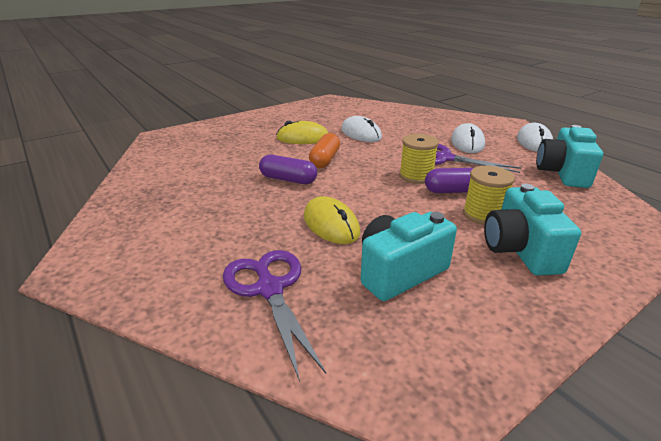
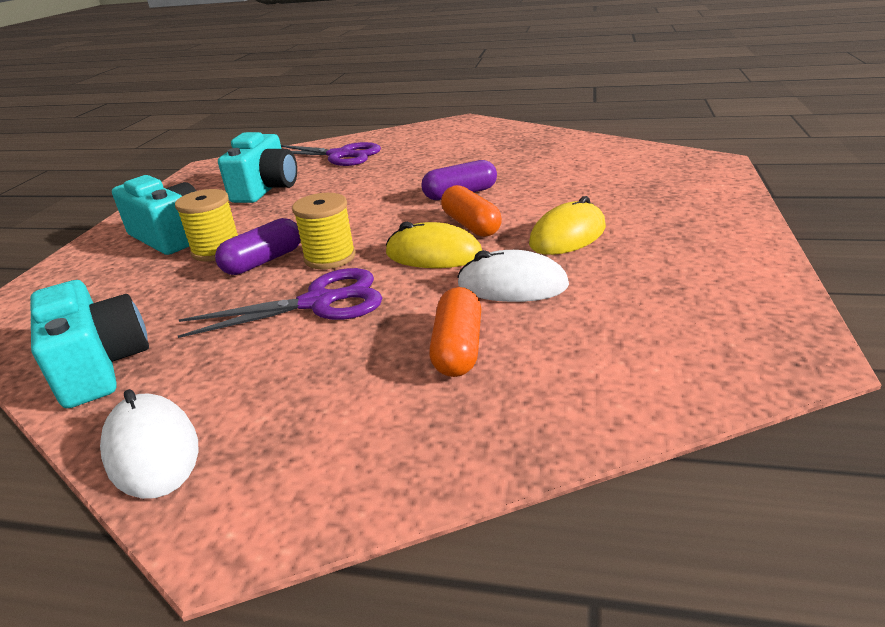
camera: 140 degrees right, 0 degrees up
yellow mouse [304,196,360,244] -> yellow mouse moved to [386,222,482,268]
white mouse [451,123,485,153] -> none
none -> orange capsule [429,287,481,377]

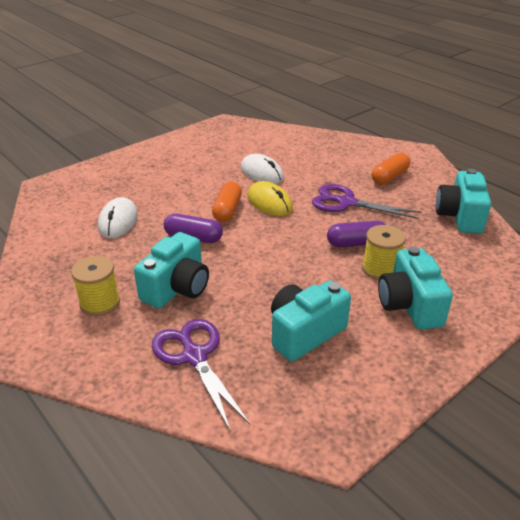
camera: 145 degrees left, 5 degrees up
white mouse [100,389,198,499] -> white mouse moved to [98,197,138,238]
yellow spool [292,193,356,269] -> yellow spool moved to [71,256,120,316]
orange capsule [429,287,481,377] -> orange capsule moved to [372,153,410,185]
yellow mouse [529,196,606,255] -> none
none -> turquoise camera [134,232,209,308]

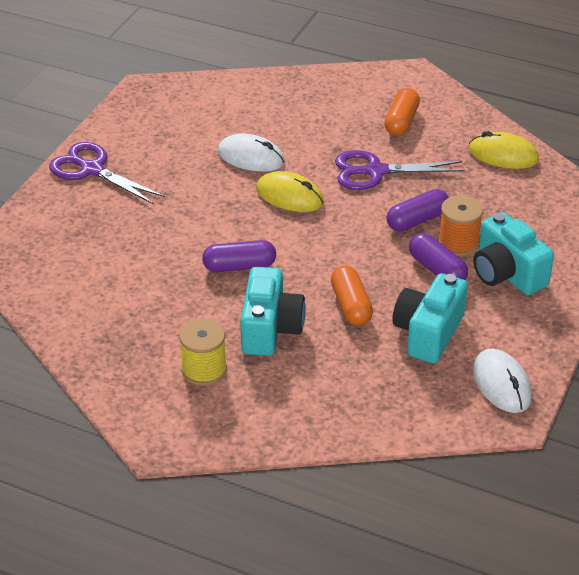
camera: 25 degrees left, 5 degrees up
white mouse [98,197,138,238] -> white mouse moved to [473,348,532,413]
purple scissors [152,319,250,432] -> purple scissors moved to [49,142,165,205]
orange capsule [212,182,242,222] -> orange capsule moved to [331,265,373,326]
yellow spool [362,225,406,280] -> orange spool [438,195,483,257]
turquoise camera [436,169,491,234] -> yellow mouse [469,131,539,169]
none -> purple capsule [409,233,468,280]

